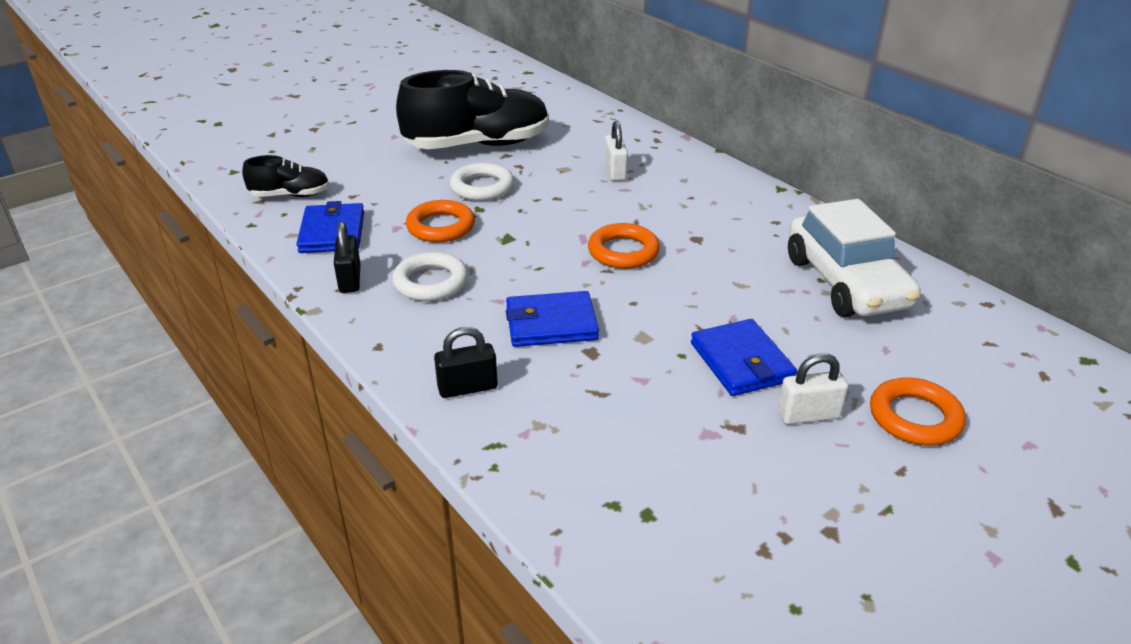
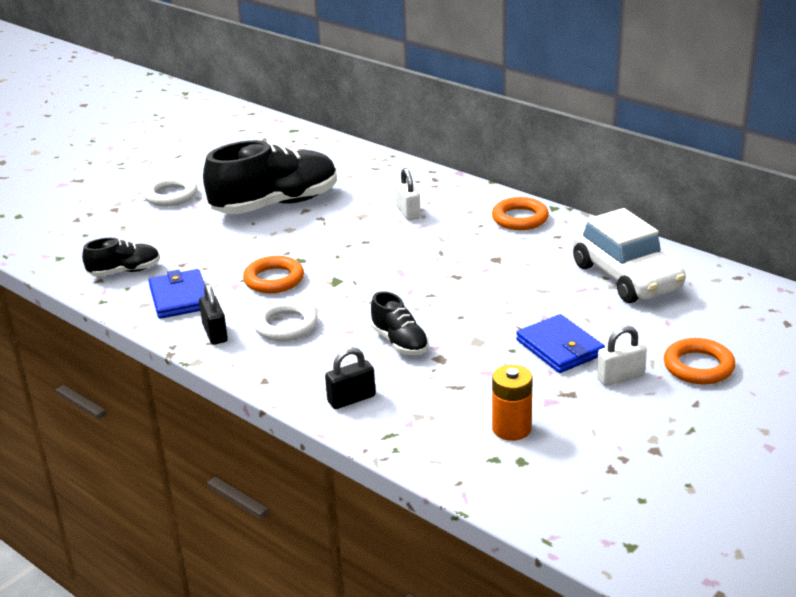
camera: 10 degrees left, 5 degrees down
white ring [450,163,514,201] -> white ring moved to [144,176,197,206]
blue wallet [506,291,599,347] -> black shoe [371,291,429,355]
orange ring [588,223,660,269] -> orange ring moved to [492,197,549,230]
none -> orange battery [492,365,533,441]

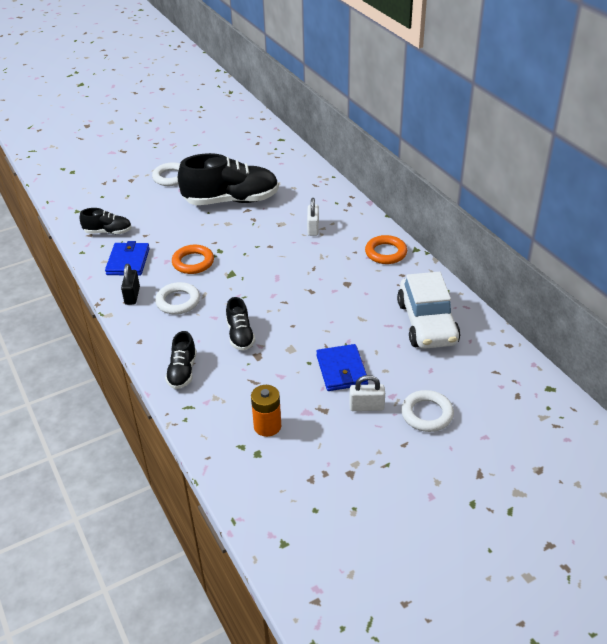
camera: 20 degrees right, 10 degrees up
black padlock [325,347,376,409] -> black shoe [165,331,197,389]
orange ring [664,338,736,385] -> white ring [401,390,454,432]

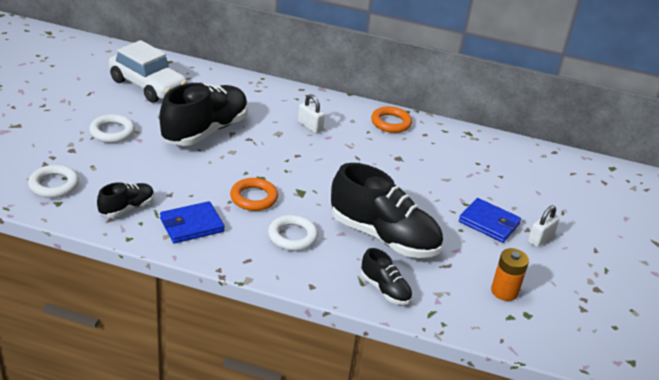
camera: 50 degrees left, 5 degrees down
blue wallet [105,241,150,276] -> blue wallet turned 75 degrees counterclockwise [160,201,225,243]
black padlock [121,264,140,305] -> none
black shoe [226,297,255,351] -> black shoe [331,163,443,258], size x2.04
white car [397,272,460,349] -> white car moved to [109,40,187,103]
white ring [401,390,454,432] -> white ring moved to [28,165,79,198]

